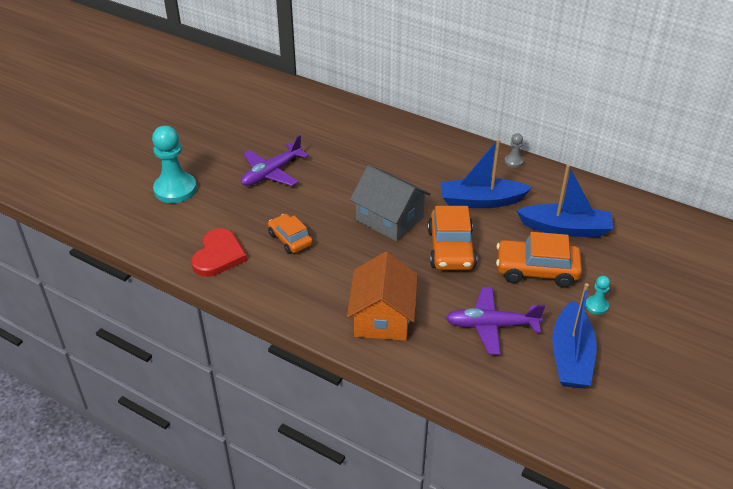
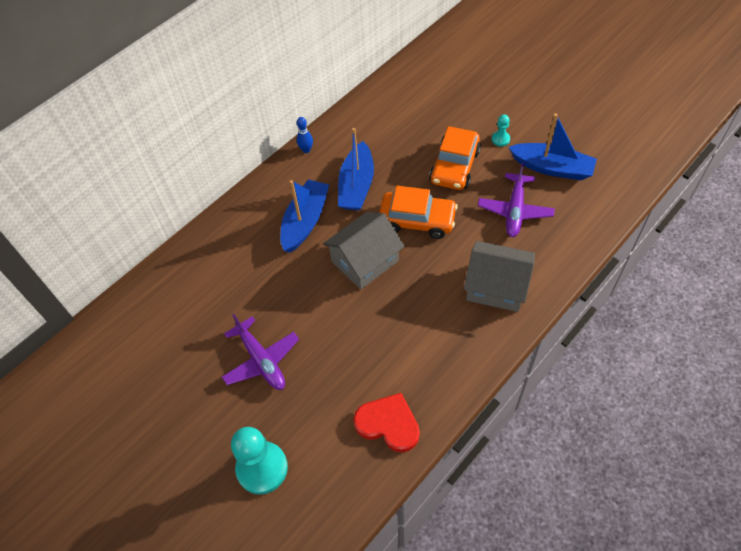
camera: 75 degrees left, 15 degrees up
orange car [268,214,313,254] -> none
orange house [347,252,418,341] -> grey house [464,241,535,312]
grey pawn [504,133,524,168] -> blue bowling pin [297,117,313,153]
blue boat [517,165,613,237] -> blue boat moved to [280,179,329,253]

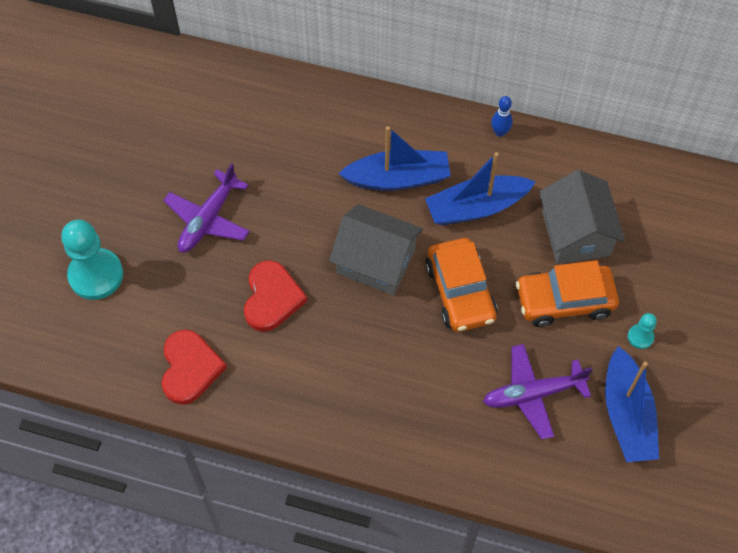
camera: 60 degrees right, 5 degrees up
grey house [464,241,535,312] -> grey house moved to [539,170,625,264]
none -> red heart [244,260,308,332]

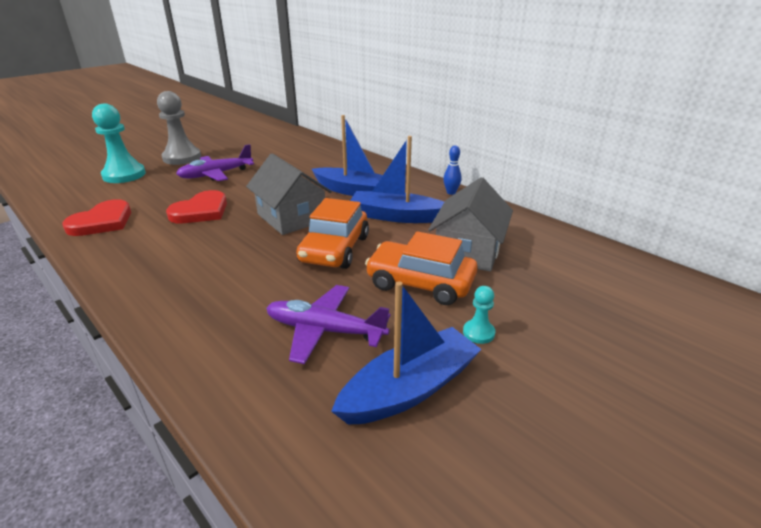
camera: 30 degrees right, 30 degrees down
blue boat [605,346,659,462] -> blue boat turned 150 degrees counterclockwise [331,281,482,425]
none -> grey pawn [157,91,201,165]

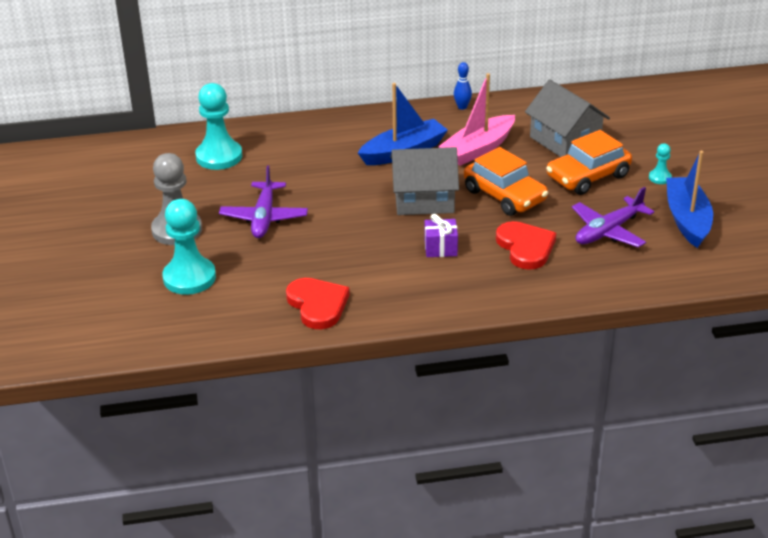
camera: 55 degrees left, 5 degrees up
red heart [166,190,227,223] -> red heart moved to [496,221,556,270]
blue boat [350,136,444,223] -> pink boat [438,73,515,166]
none -> turquoise pawn [195,83,242,170]
none -> purple gift [425,214,458,257]

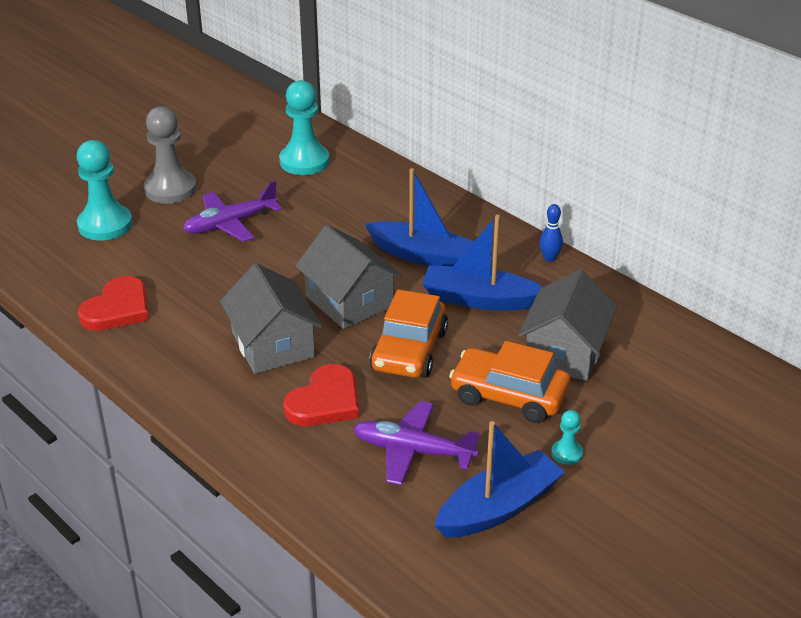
camera: 55 degrees right, 0 degrees up
purple gift [425,214,458,257] -> grey house [220,263,322,374]
pink boat [438,73,515,166] -> blue boat [422,215,543,310]

